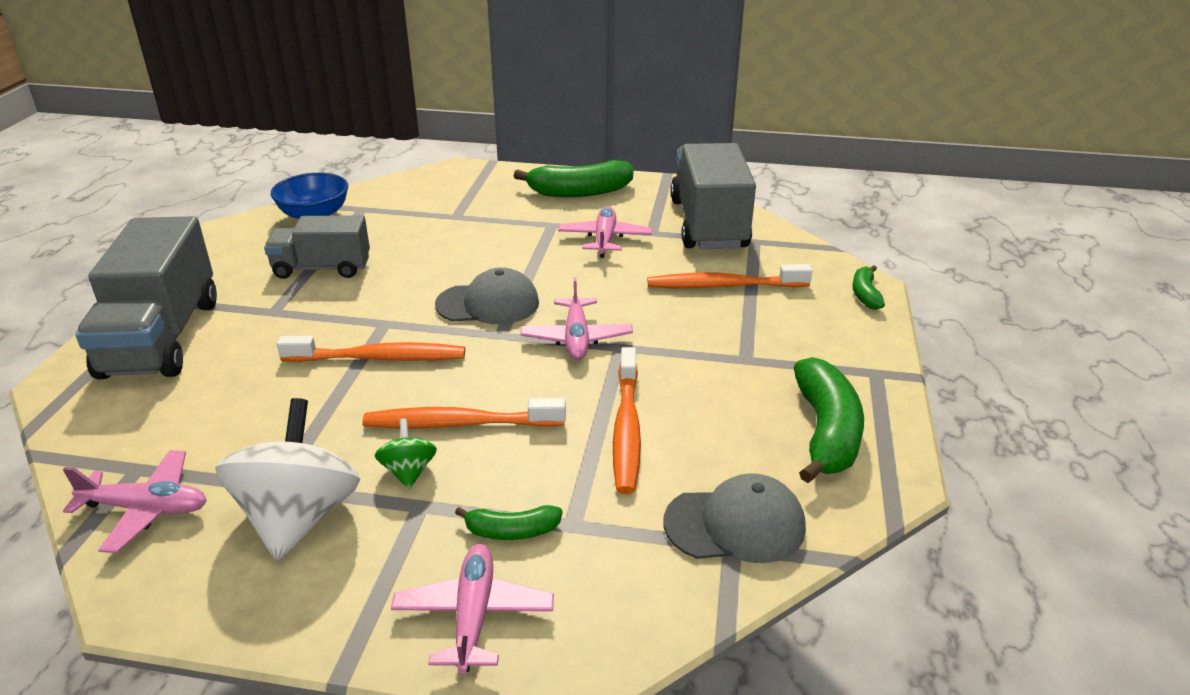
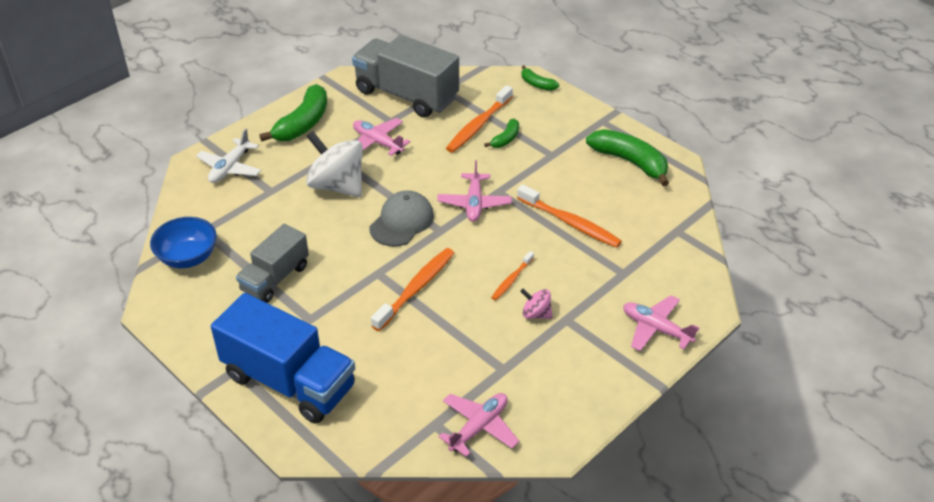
camera: 55 degrees left, 10 degrees up
grey truck [75,216,217,379] -> blue truck [211,293,355,424]
white spinning top [215,398,360,561] -> white spinning top moved to [306,131,363,197]
orange toothbrush [362,398,566,428] -> orange toothbrush [491,251,534,300], size x0.56
green spinning top [375,419,437,489] -> pink spinning top [520,289,553,319]
green banana [455,505,563,540] -> green banana moved to [484,119,519,148]
pink plane [520,277,633,360] -> pink plane turned 60 degrees clockwise [437,160,512,222]
grey cap [664,473,806,563] -> none
none -> white plane [196,128,261,183]

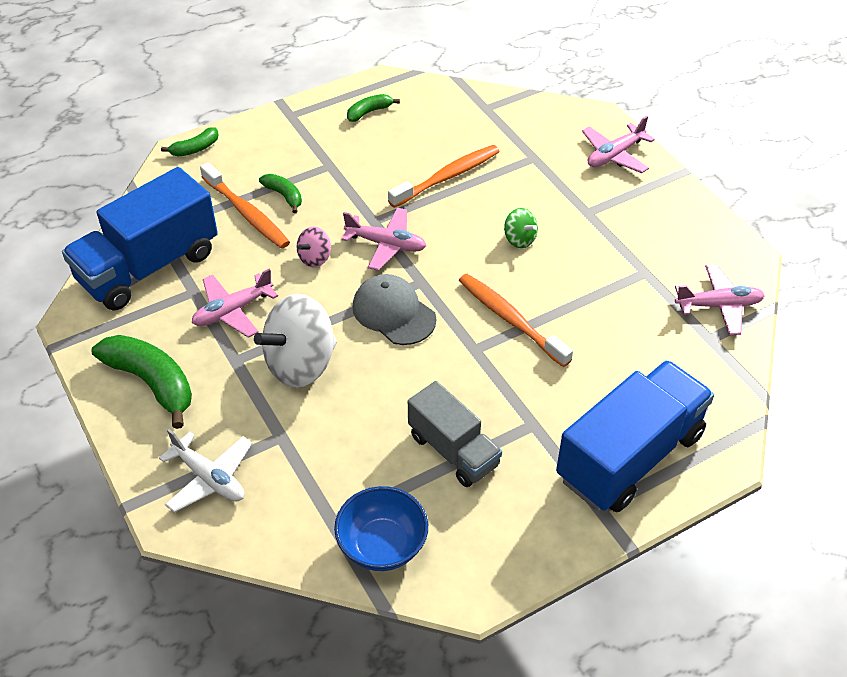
camera: 75 degrees left, 5 degrees up
grey truck [352,35,459,118] -> blue truck [62,167,218,311]
pink plane [438,393,519,457] -> pink plane turned 120 degrees clockwise [675,265,765,335]
orange toothbrush [491,251,534,300] -> green spinning top [504,208,538,248]
pink spinning top [520,289,553,319] -> pink spinning top moved to [297,227,331,267]
green banana [586,129,669,186] -> green banana [347,94,400,122], size x0.52

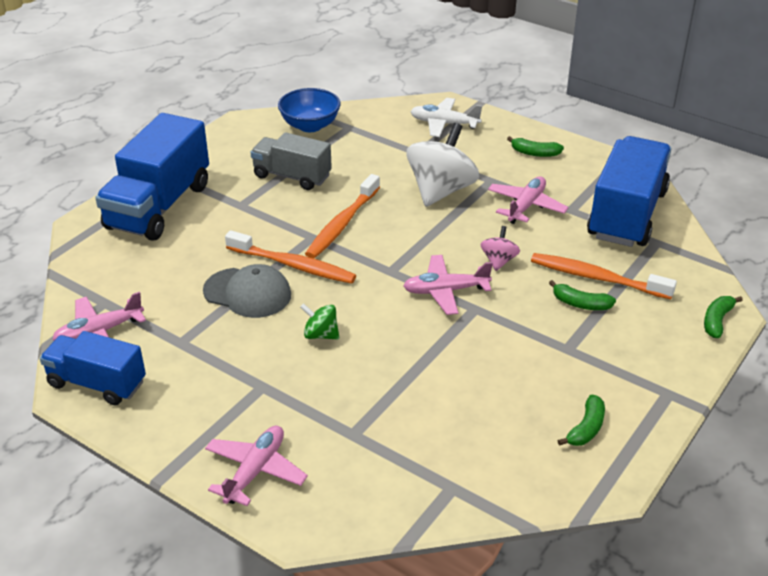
camera: 155 degrees right, 10 degrees down
green banana [91,335,192,429] -> green banana [507,136,564,157], size x0.52
grey cap [352,274,436,345] -> grey cap moved to [203,264,291,318]
orange toothbrush [388,145,500,208] -> orange toothbrush moved to [305,174,380,259]
none -> blue truck [40,331,146,406]

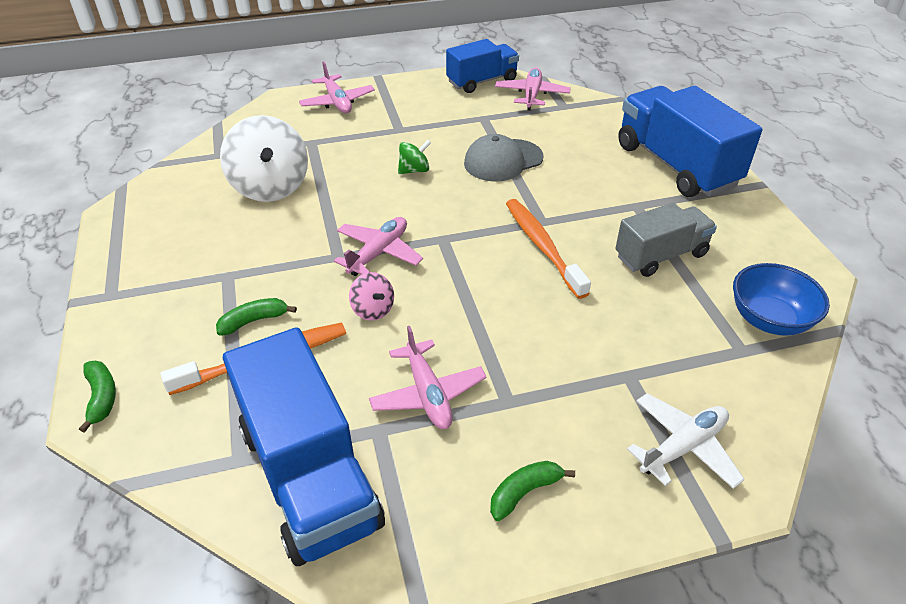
camera: 130 degrees right, 5 degrees up
orange toothbrush [225,230,356,284] -> none
white spinning top [406,123,479,207] -> white spinning top moved to [220,115,308,202]
green banana [558,395,605,446] -> none

